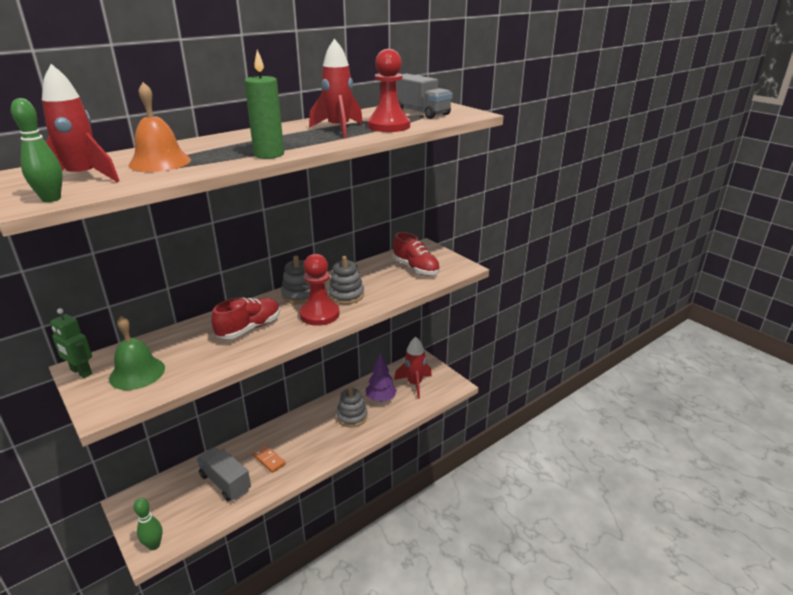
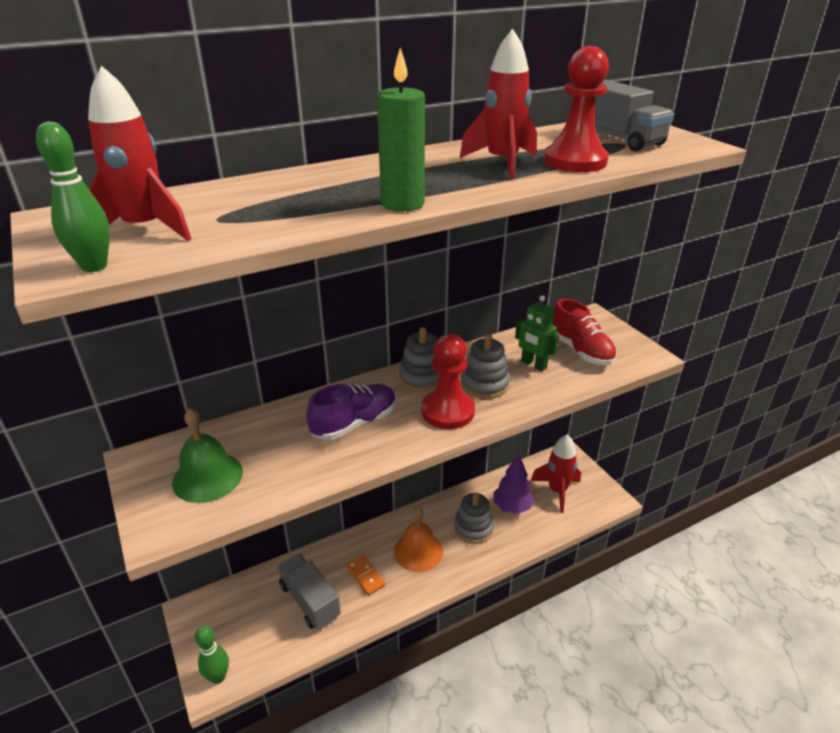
camera: 10 degrees right, 5 degrees up
green robot [50,308,92,378] -> green robot moved to [515,295,559,371]
orange bell [129,82,191,172] -> orange bell moved to [394,507,443,572]
red shoe [212,298,280,339] -> purple shoe [306,384,396,440]

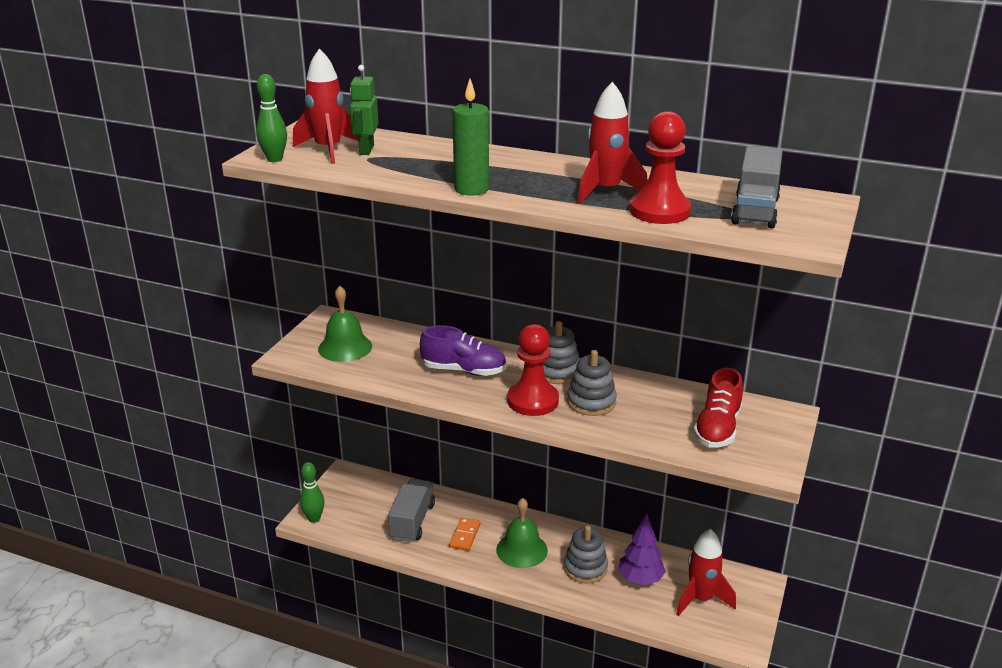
camera: 50 degrees right, 5 degrees down
orange bell [394,507,443,572] -> green bell [496,498,548,568]
green robot [515,295,559,371] -> green robot moved to [350,65,379,155]

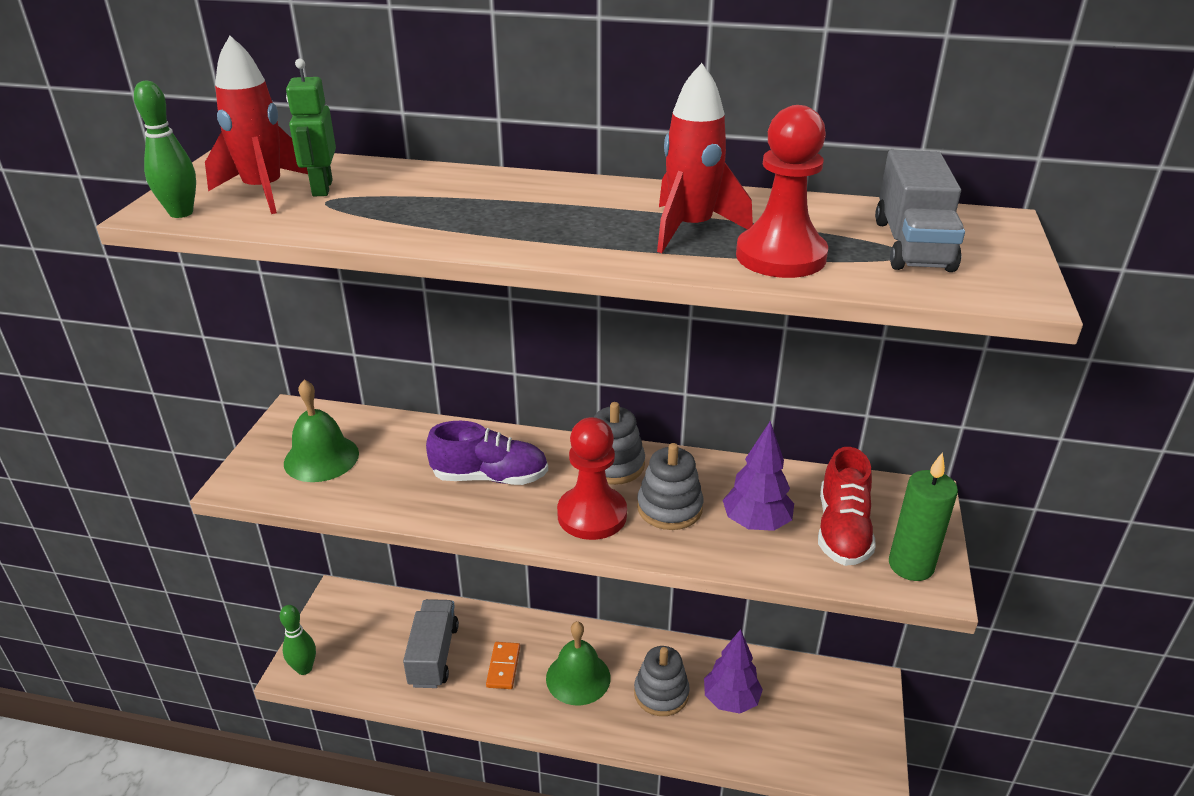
camera: 10 degrees left, 5 degrees up
green candle [452,79,489,196] -> green candle moved to [889,452,958,581]
red rocket [676,529,736,616] -> none
none -> purple tree [723,421,794,531]

